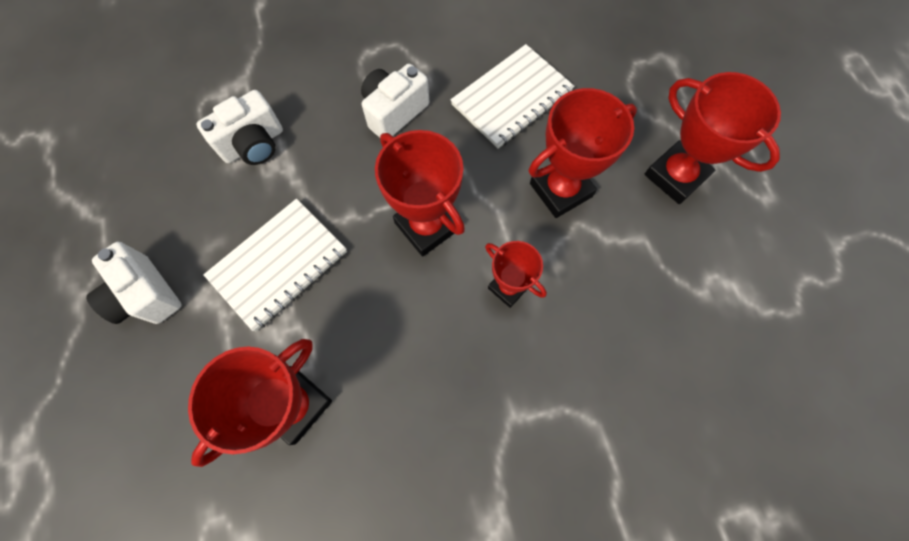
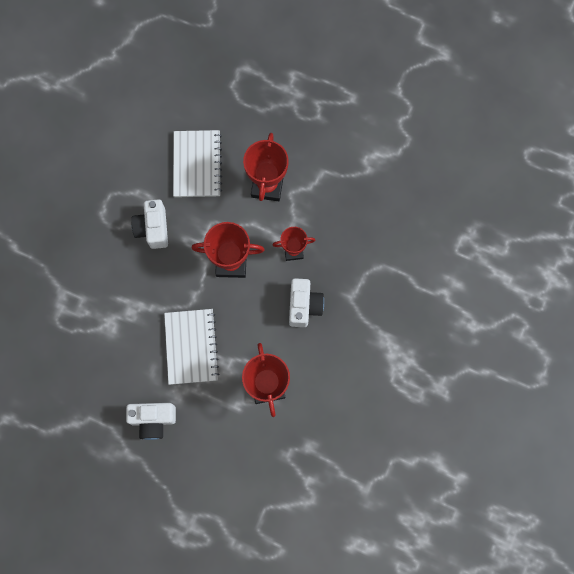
camera: 50 degrees left, 5 degrees up
white camera [196,90,283,165] -> white camera moved to [289,278,324,327]
red trophy [644,72,781,204] -> none

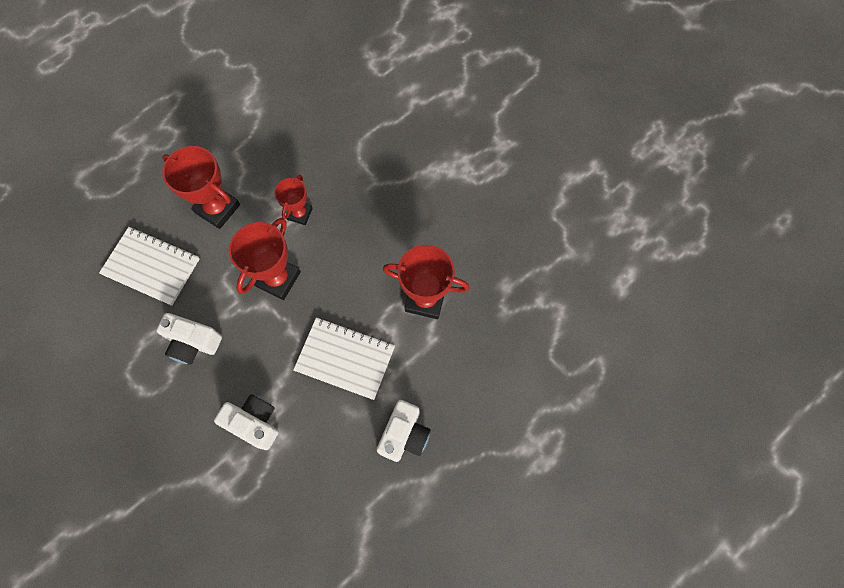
camera: 65 degrees left, 5 degrees down
white camera [289,278,324,327] -> white camera moved to [214,394,279,450]

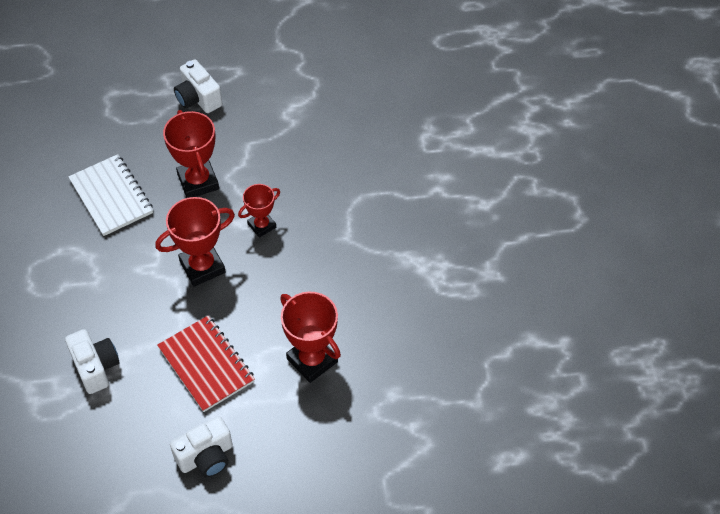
camera: 35 degrees right, 15 degrees down
white camera [156,313,222,365] -> white camera moved to [174,59,222,113]
white notebook [293,317,395,400] -> red notebook [157,316,255,412]

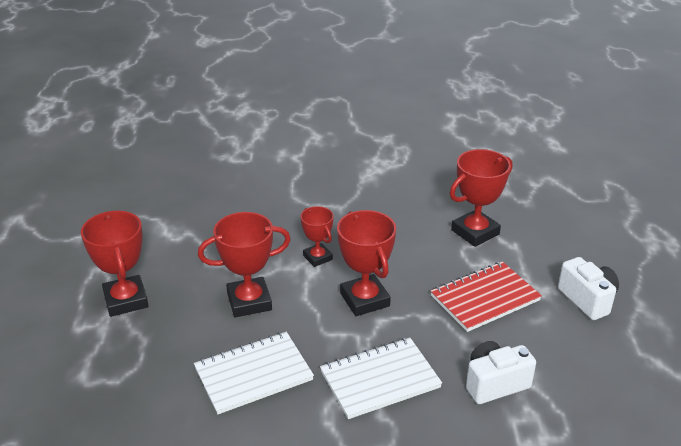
camera: 85 degrees left, 20 degrees down
white camera [174,59,222,113] -> red trophy [81,211,149,317]
none -> white notebook [320,338,442,419]

